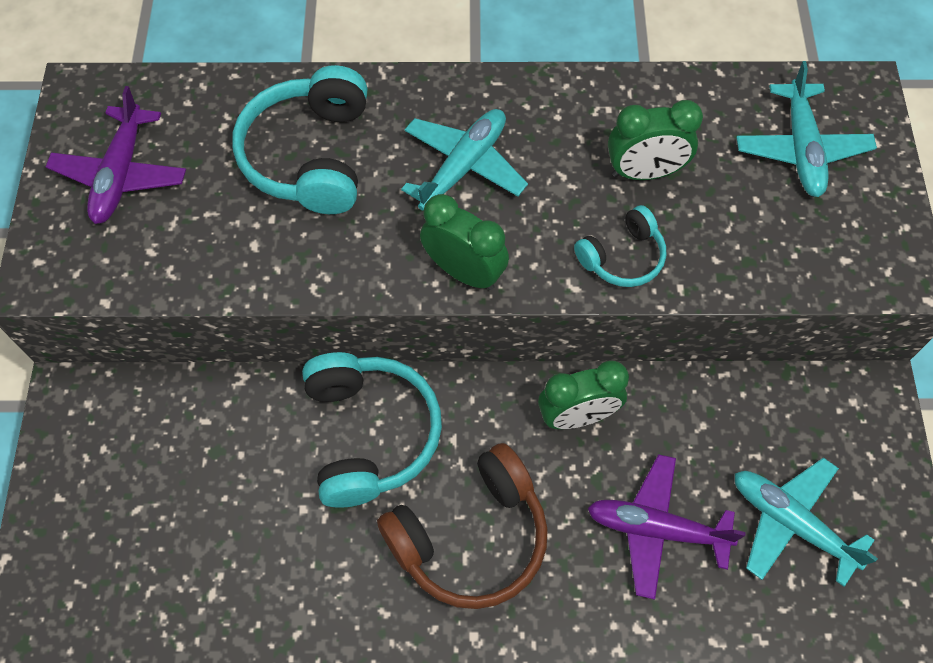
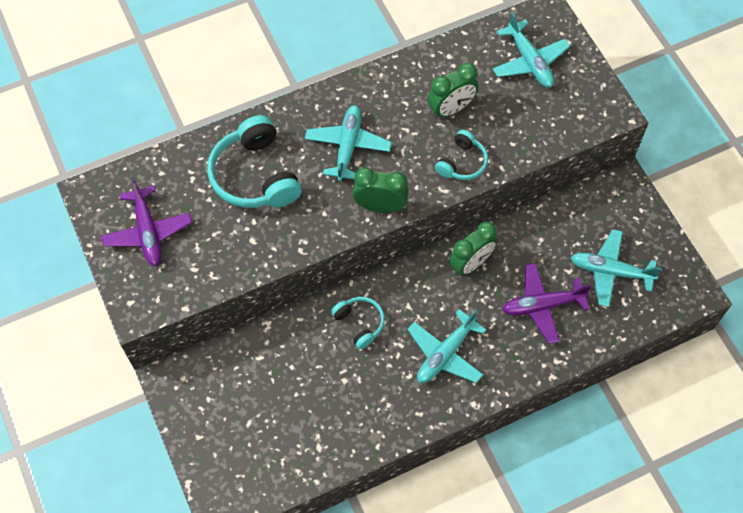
camera: 25 degrees left, 0 degrees up
turquoise headphones [302,352,442,508] -> turquoise headphones [331,297,385,349], size x0.55
brown headphones [377,443,548,609] -> turquoise plane [407,309,486,383]

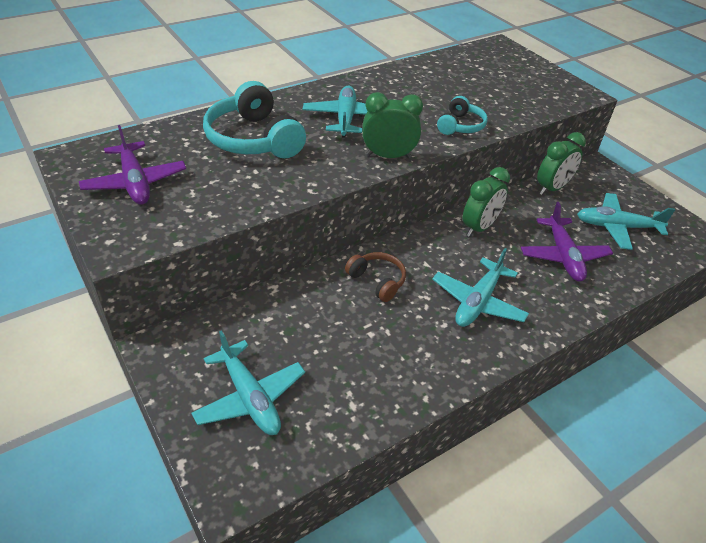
camera: 10 degrees left, 20 degrees down
turquoise headphones [331,297,385,349] -> brown headphones [345,252,406,302]
green clock [427,63,478,119] -> green clock moved to [537,132,586,195]
turquoise plane [493,12,570,87] -> turquoise plane moved to [191,330,305,435]
purple plane [502,263,591,344] -> purple plane turned 75 degrees counterclockwise [521,202,613,282]

